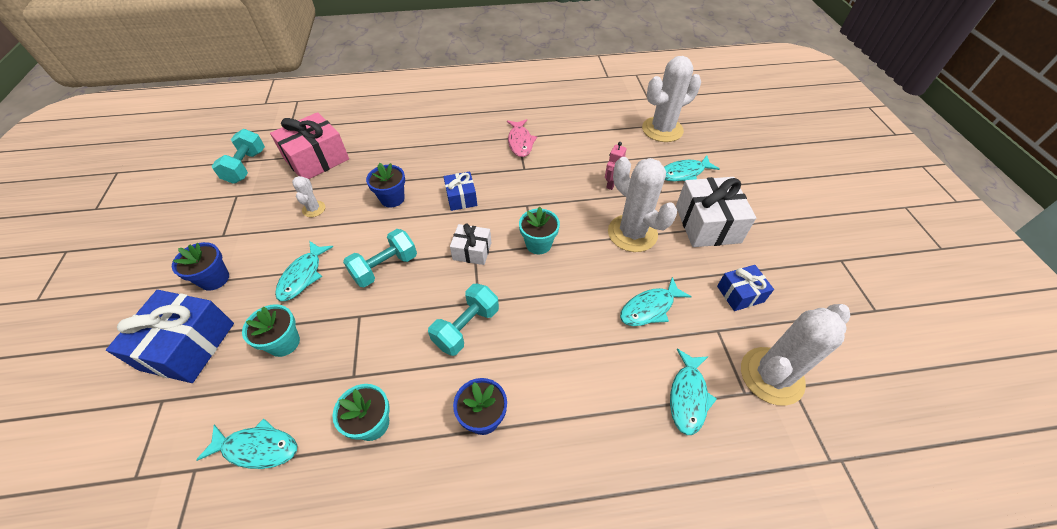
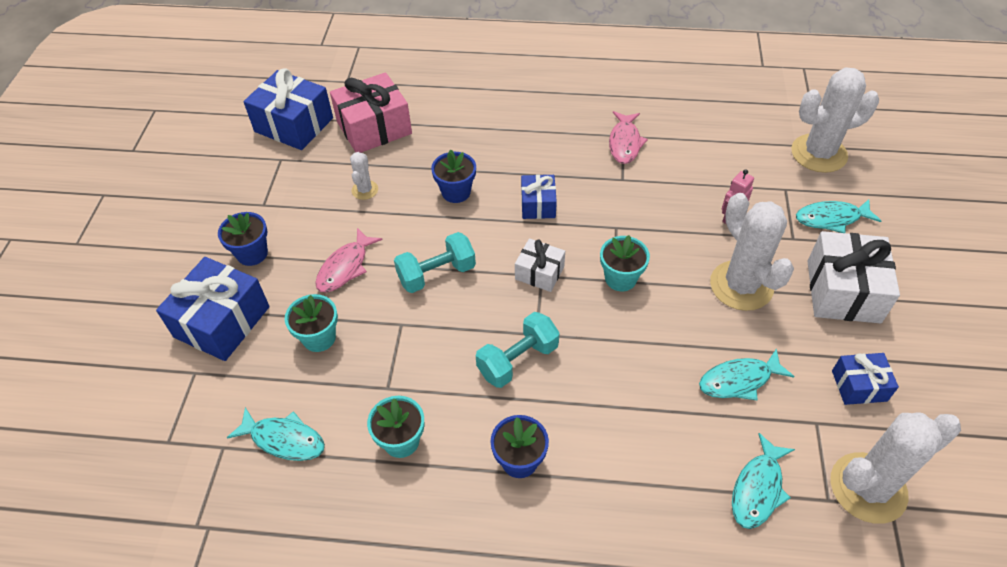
camera: 15 degrees right, 0 degrees up
turquoise dumbbell [212,129,265,184] -> blue gift [243,69,333,150]
turquoise fish [275,241,333,301] -> pink fish [315,228,382,293]

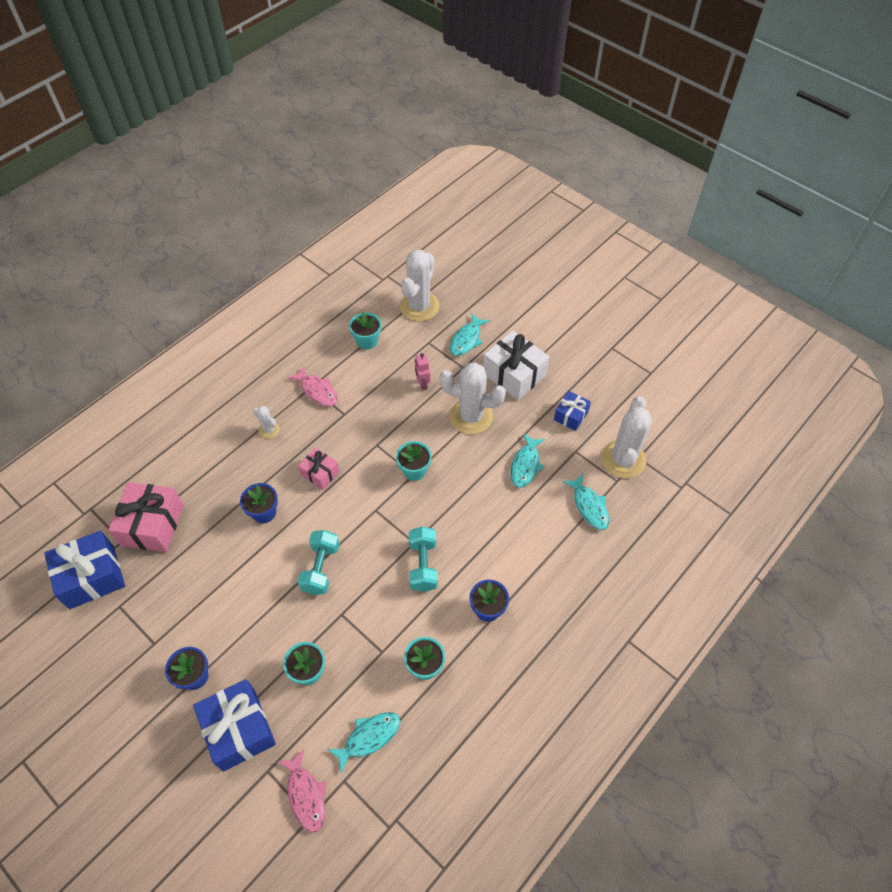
camera: 55 degrees left, 5 degrees up
pink fish [315,228,382,293] -> pink fish moved to [278,749,326,832]
white cactus [350,152,378,200] -> white cactus moved to [253,406,280,439]
white gift [515,238,565,292] -> none
blue gift [521,174,557,219] -> pink gift [298,448,339,490]
none -> turquoise flower pot [349,312,381,350]

